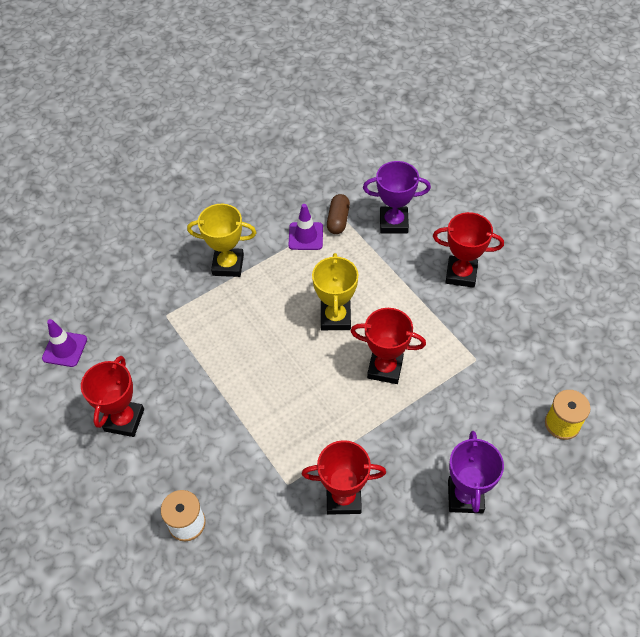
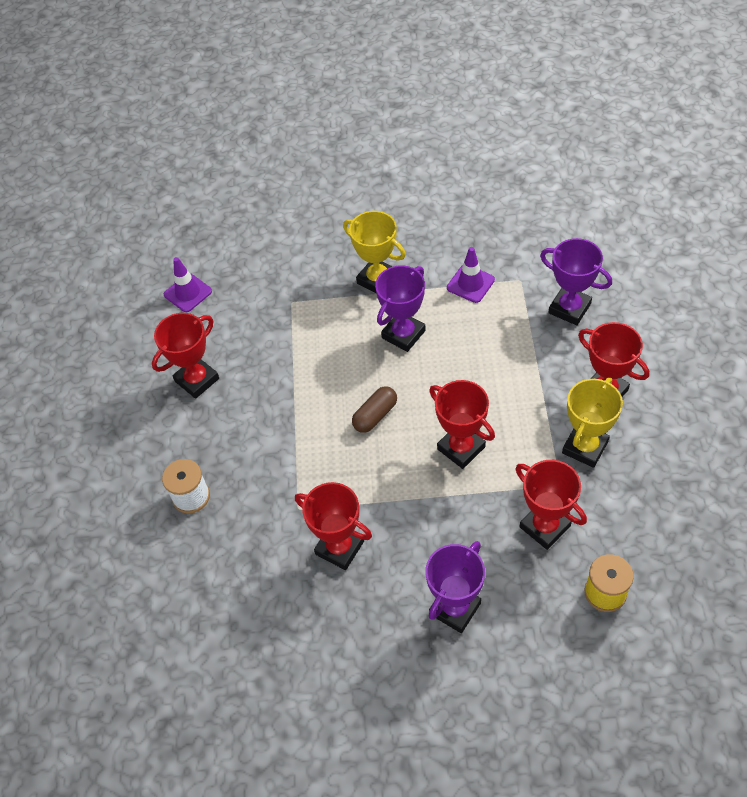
camera: 35 degrees right, 0 degrees up
yellow trophy [312,253,358,330] -> yellow trophy moved to [562,377,623,468]
brown capsule [327,194,350,234] -> brown capsule moved to [352,386,397,433]
none -> purple trophy [375,265,426,352]
none -> red trophy [515,460,587,550]

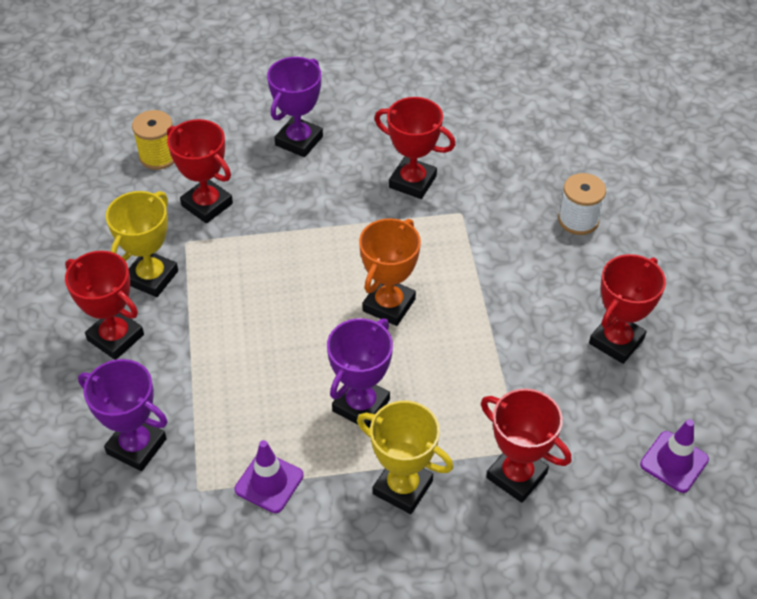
camera: 170 degrees right, 5 degrees down
brown capsule [352,386,397,433] -> orange trophy [359,218,421,326]
red trophy [429,380,495,469] -> red trophy moved to [481,389,571,503]

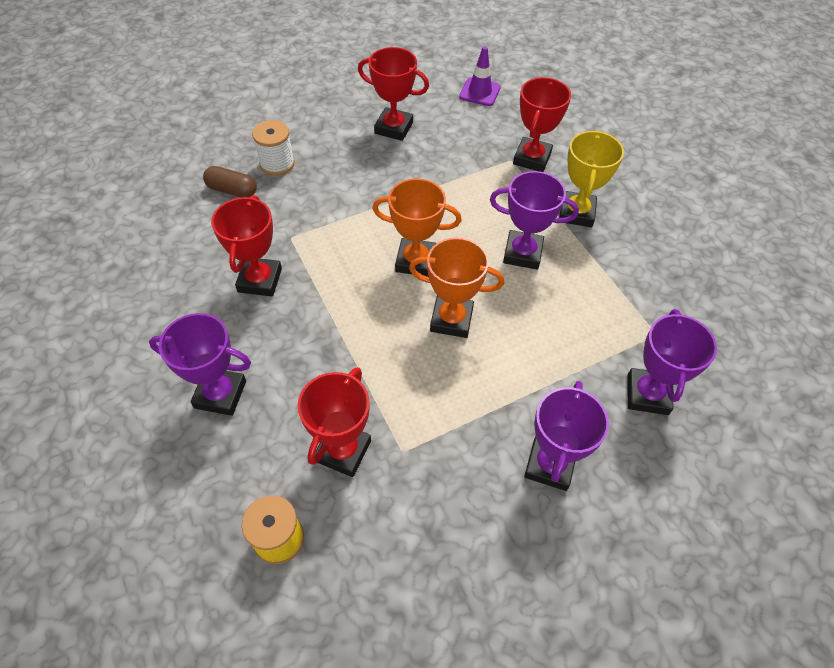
camera: 110 degrees left, 5 degrees up
red trophy [65,251,144,360] -> purple trophy [524,381,609,491]
yellow trophy [106,191,178,297] -> none
purple traffic cone [235,440,304,513] -> none
none -> brown capsule [203,166,257,197]
none -> orange trophy [409,237,504,338]

